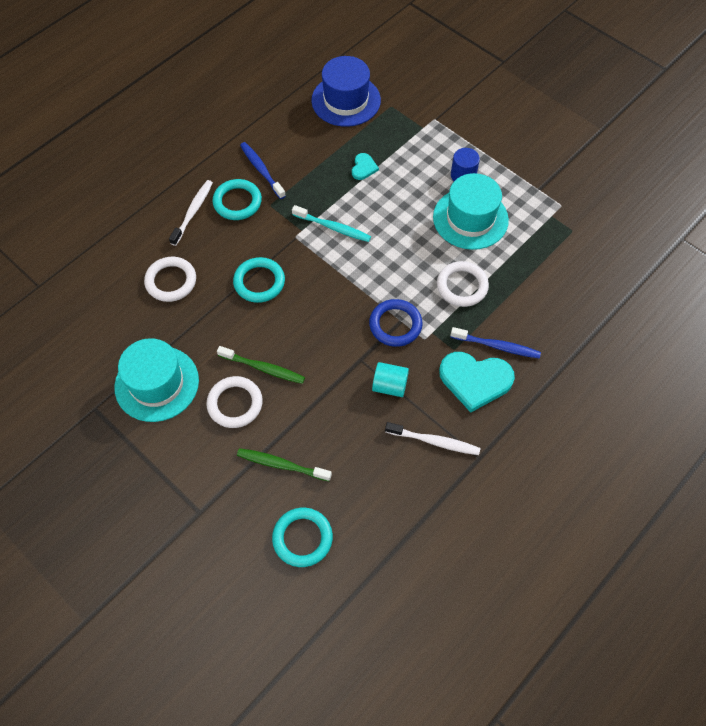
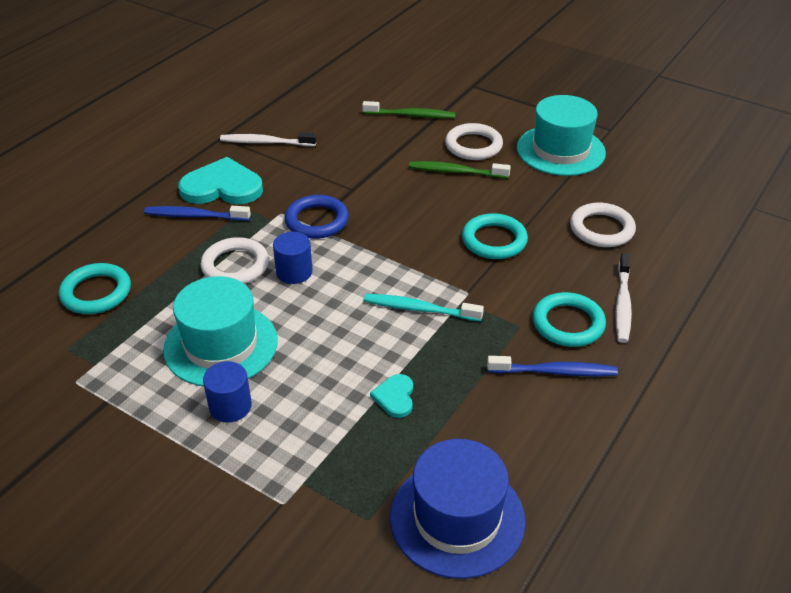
camera: 170 degrees right, 20 degrees down
blue toothbrush [240,142,286,199] -> blue toothbrush turned 45 degrees counterclockwise [487,356,618,376]
turquoise ring [272,508,333,567] -> turquoise ring moved to [59,263,131,314]
turquoise cylinder [372,362,409,397] -> none
none -> blue cylinder [273,232,313,284]

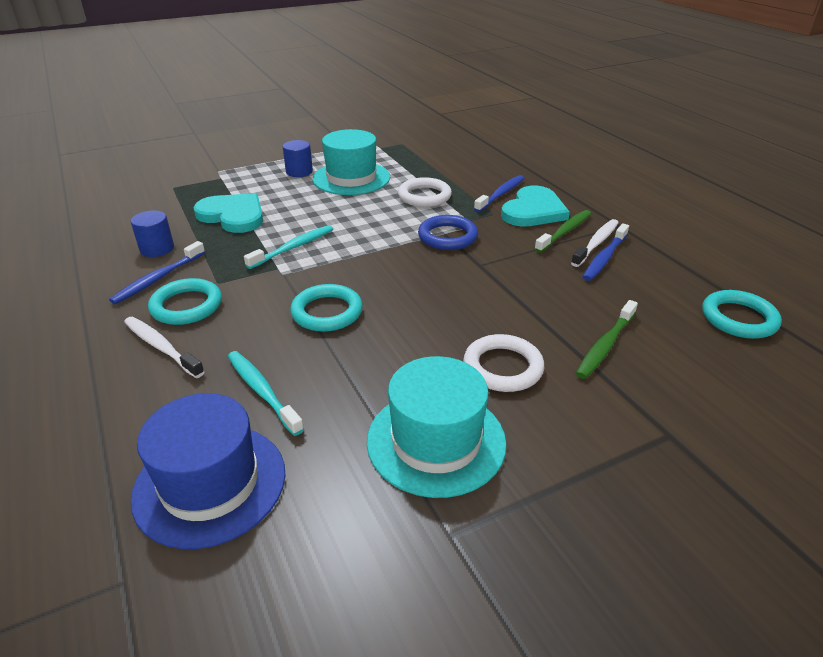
camera: 120 degrees right, 5 degrees down
turquoise ring [59,263,131,314] -> turquoise ring moved to [702,290,782,339]
blue cylinder [273,232,313,284] -> blue cylinder moved to [131,210,174,257]
turquoise heart [370,374,413,418] -> turquoise heart [193,193,263,233], size x2.03
blue hat [390,439,525,579] -> blue hat moved to [131,393,286,549]
green toothbrush [409,161,511,179] -> green toothbrush moved to [534,210,591,253]
white ring [570,203,636,247] -> turquoise toothbrush [228,351,304,436]
none -> blue toothbrush [583,223,629,281]

